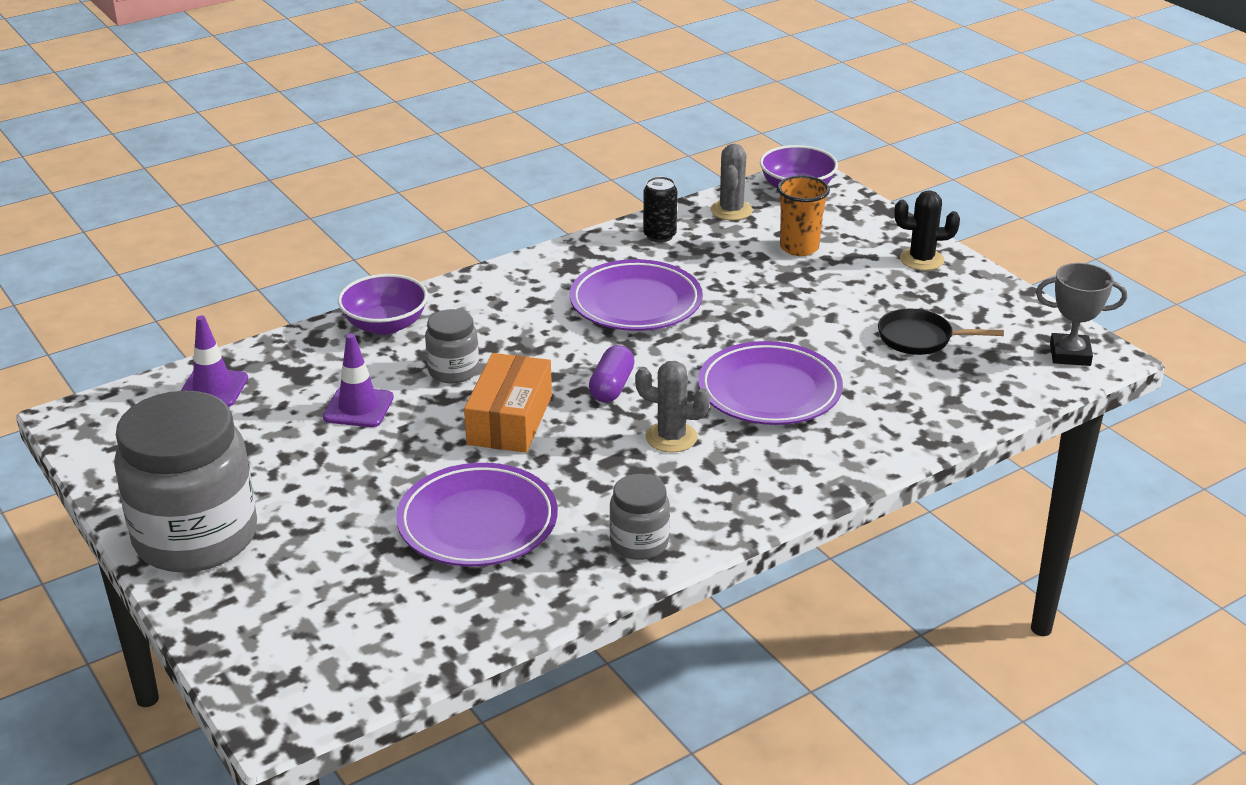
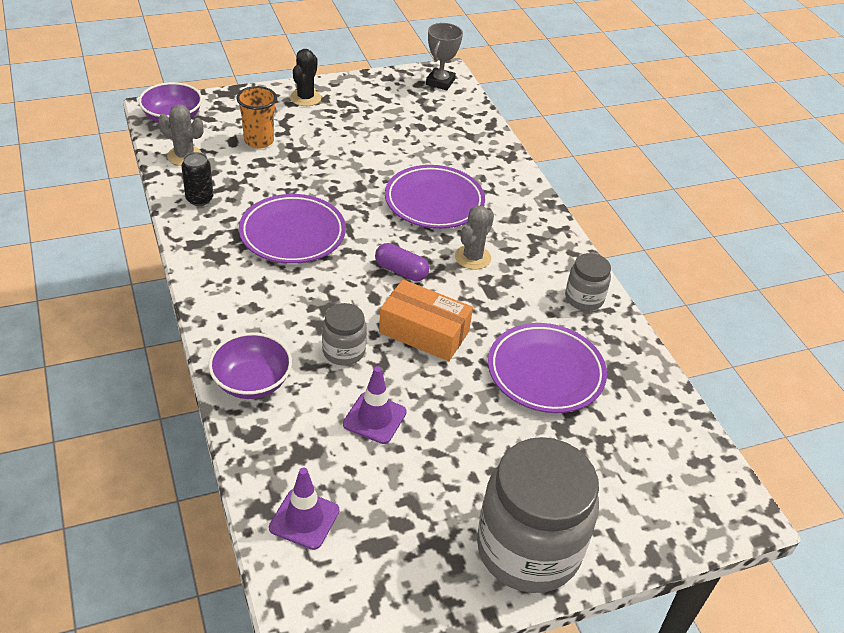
camera: 80 degrees left, 10 degrees up
black pan [878,309,1004,355] -> none

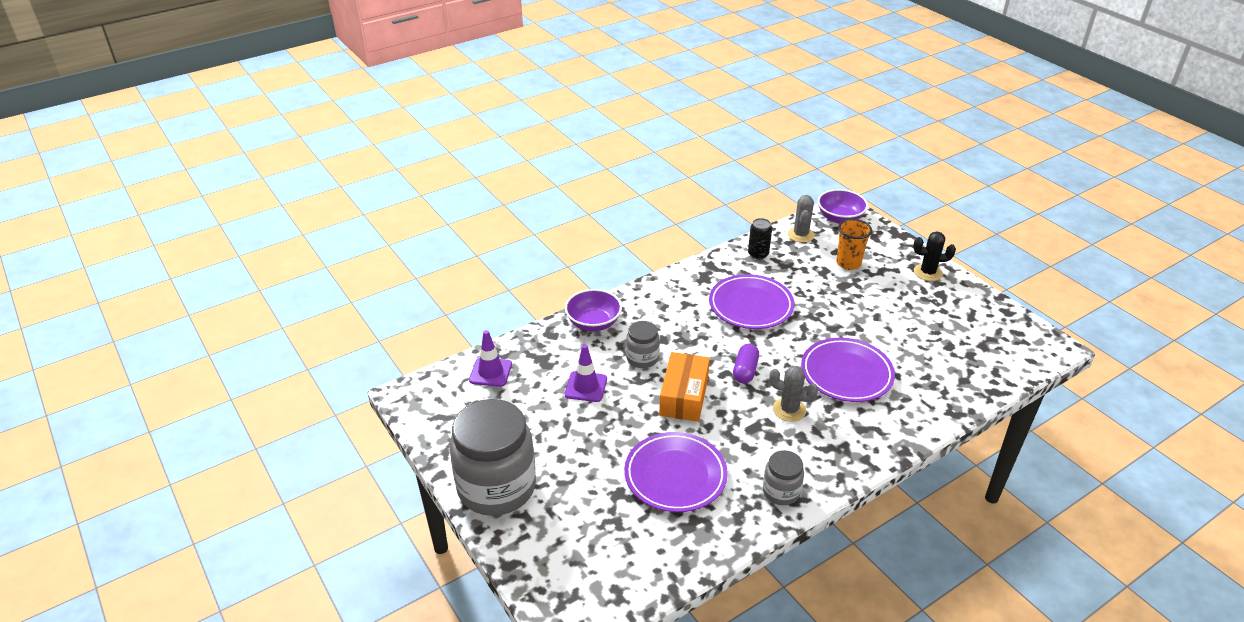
camera: 80 degrees right, 5 degrees down
grey trophy [426,23,463,90] -> none

